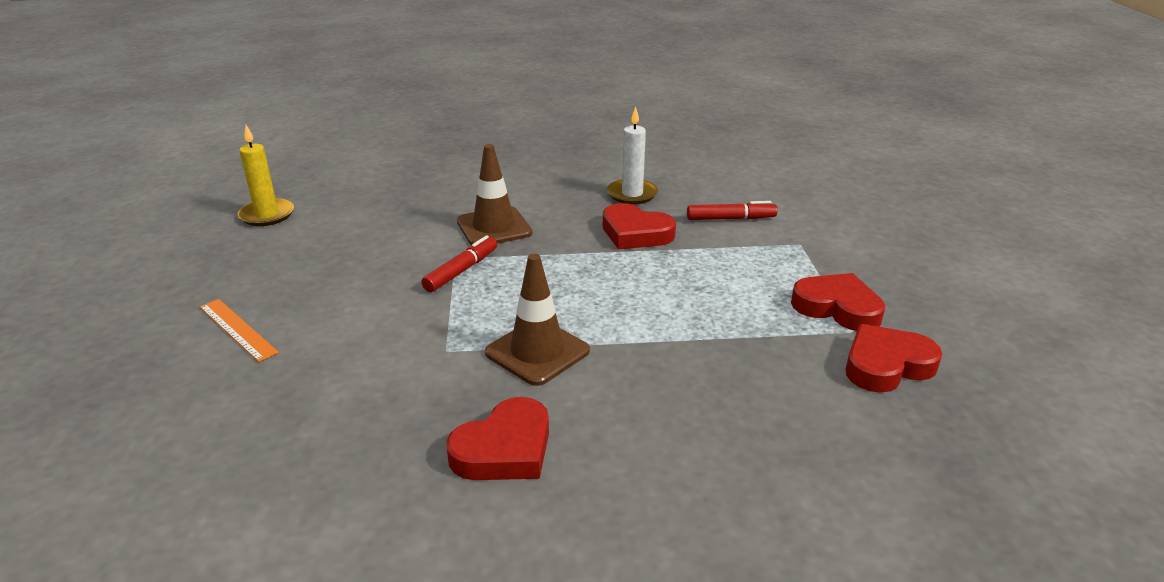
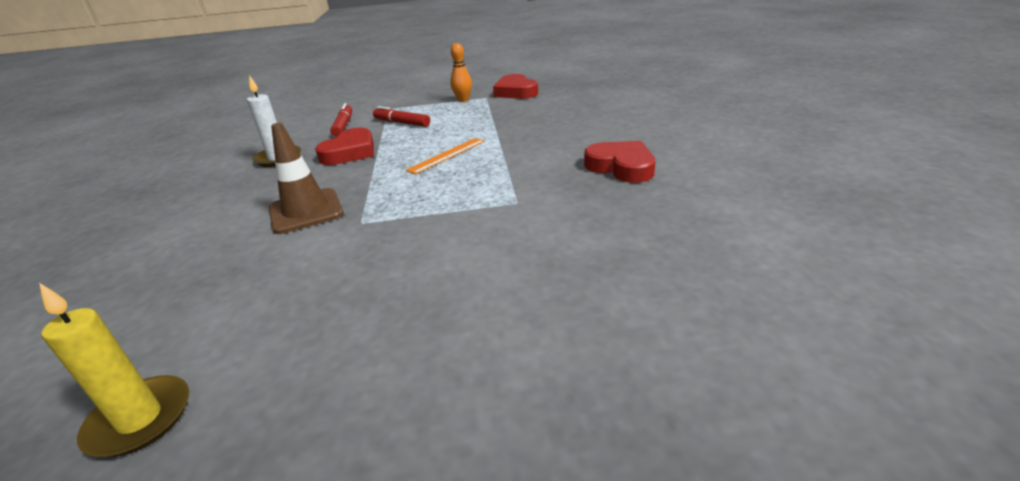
camera: 90 degrees left, 0 degrees up
orange ruler [200,299,279,362] -> orange ruler moved to [405,138,485,174]
red marker [421,235,497,292] -> red marker moved to [373,106,430,127]
brown traffic cone [485,254,590,386] -> none
red heart [791,273,885,331] -> orange bowling pin [450,43,472,102]

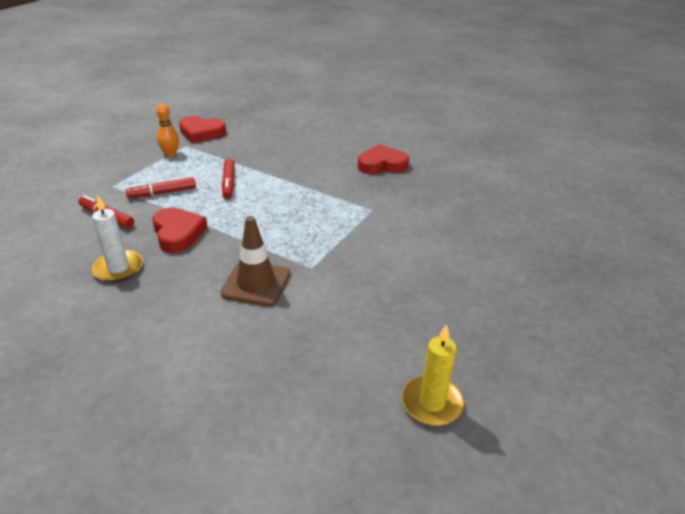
camera: 55 degrees left, 5 degrees up
orange ruler [405,138,485,174] -> none
none -> red marker [222,159,235,199]

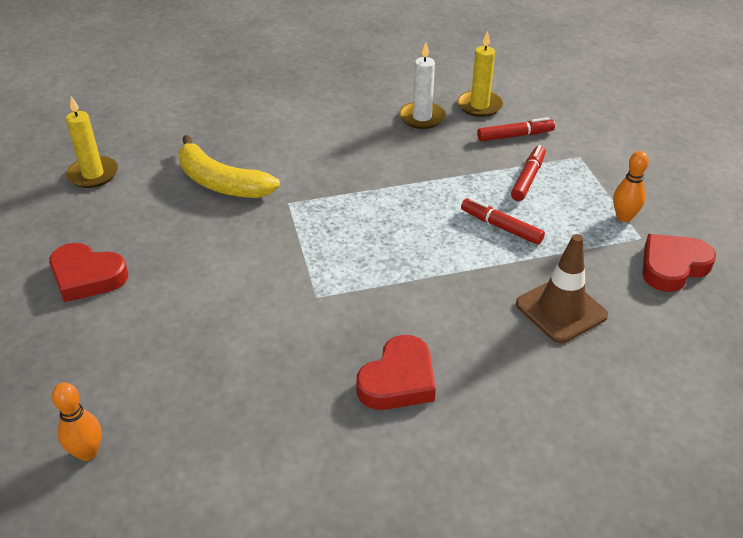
camera: 135 degrees right, 5 degrees up
red heart [152,207,208,253] -> red heart moved to [49,243,128,302]
brown traffic cone [221,216,290,306] -> brown traffic cone moved to [516,234,608,343]
none -> orange bowling pin [52,382,102,461]
none -> yellow banana [178,135,280,198]
none -> yellow candle [457,31,503,117]

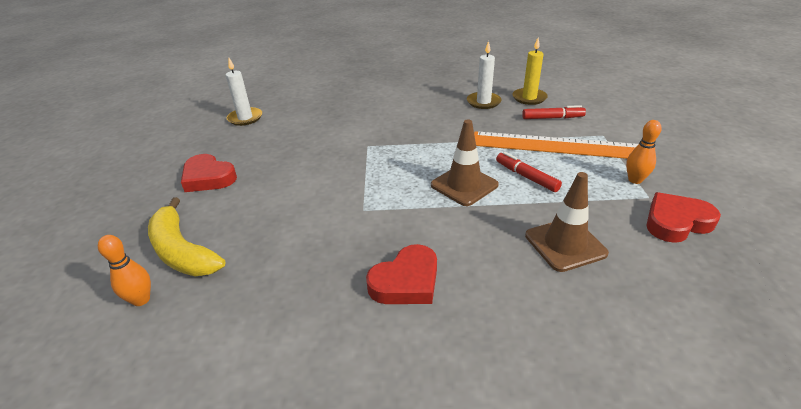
camera: 15 degrees right, 5 degrees down
yellow candle [66,96,118,188] -> white candle [226,58,262,126]
yellow banana [178,135,280,198] -> yellow banana moved to [148,197,226,276]
red marker [511,145,546,201] -> orange ruler [474,131,638,159]
none -> brown traffic cone [431,120,499,206]

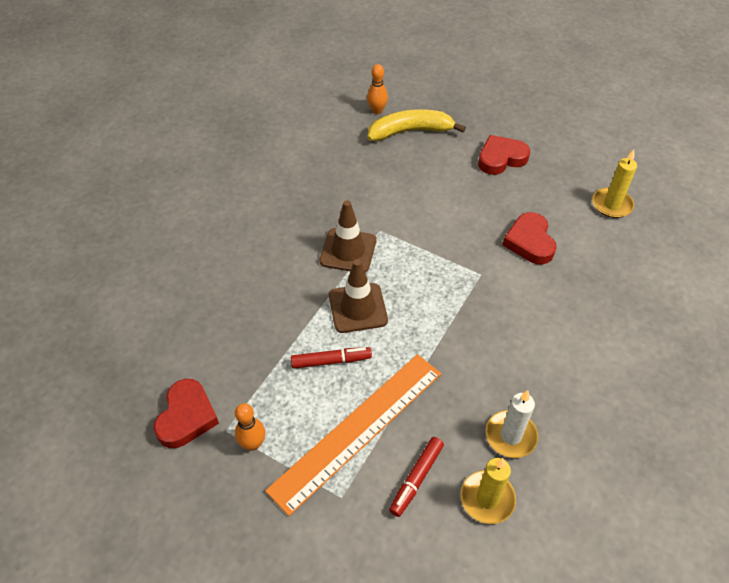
camera: 120 degrees right, 15 degrees up
white candle [226,58,262,126] -> yellow candle [592,150,637,218]
red heart [366,244,437,304] -> red heart moved to [503,212,557,265]
brown traffic cone [525,172,609,272] -> brown traffic cone moved to [319,200,376,272]

